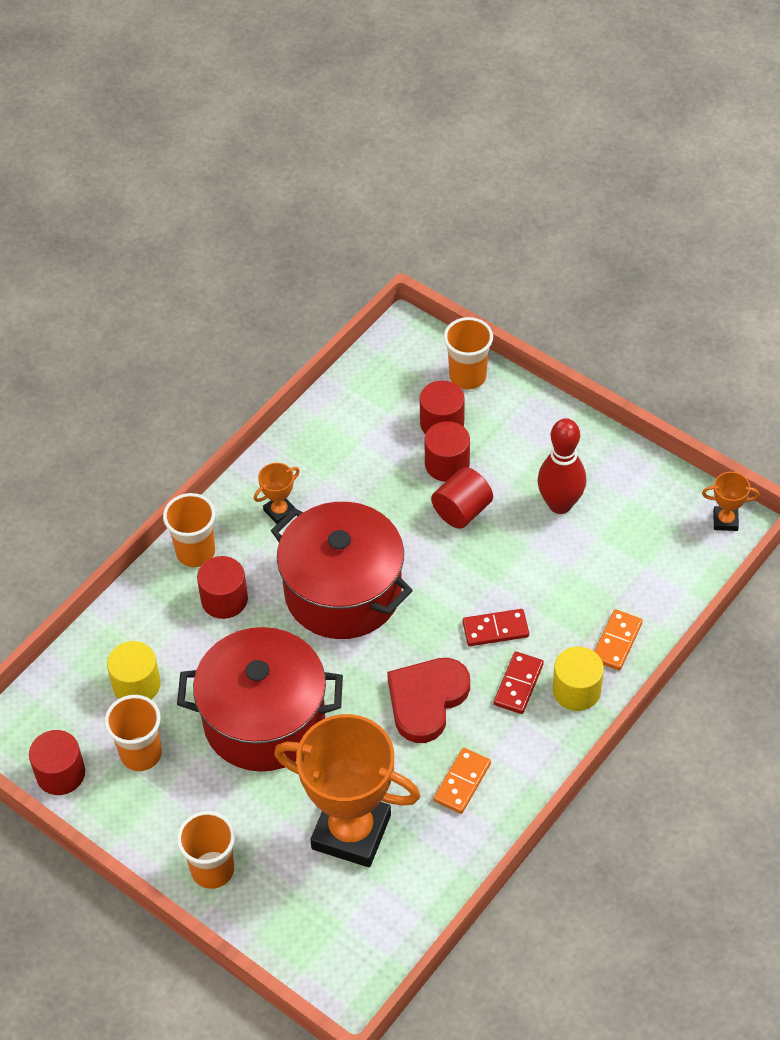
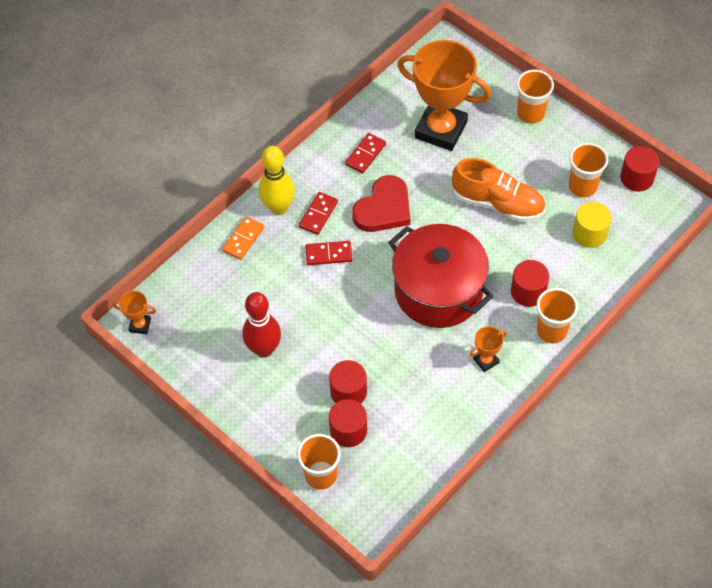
camera: 175 degrees left, 5 degrees up
red pot [177,627,343,772] -> orange shoe [452,158,545,222]
red cylinder [431,467,493,529] -> none
orange domino [433,748,491,814] -> red domino [345,133,386,173]
yellow cylinder [553,647,604,711] -> yellow bowling pin [259,146,295,215]

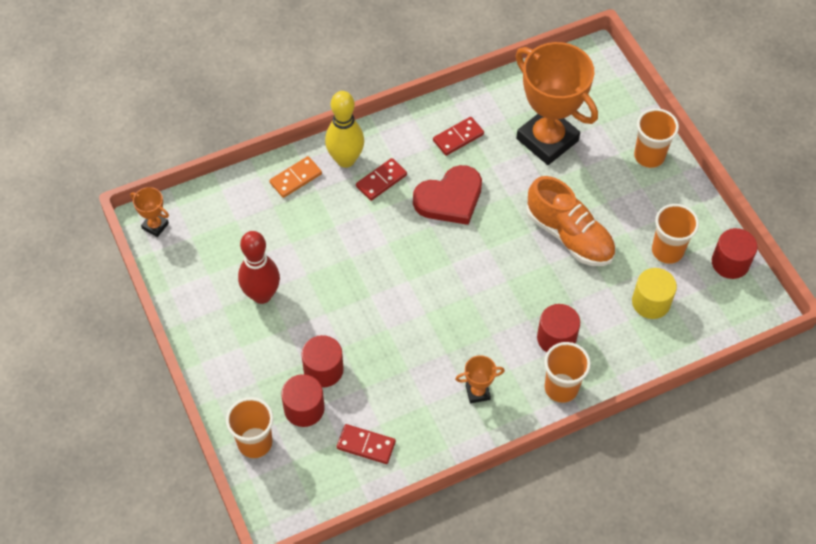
camera: 20 degrees right, 0 degrees up
red domino [305,241,352,265] -> red domino moved to [337,424,396,464]
red pot [388,224,493,328] -> none

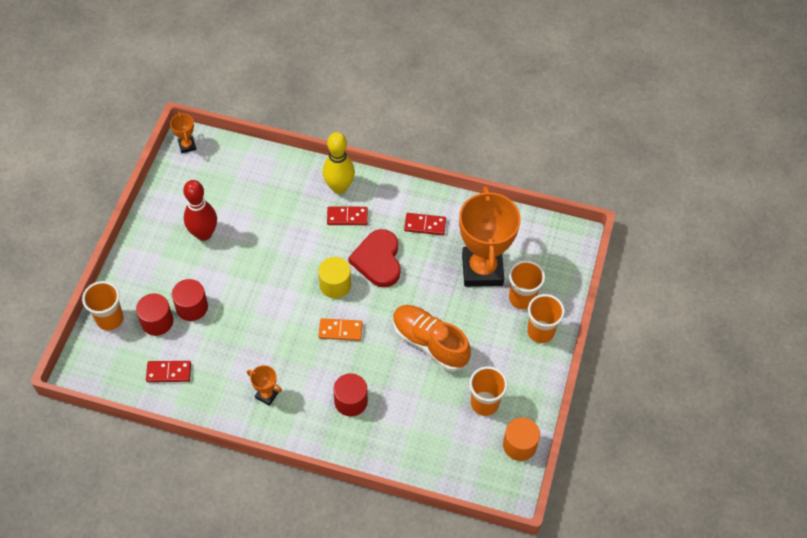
camera: 40 degrees right, 0 degrees up
orange domino [269,156,322,198] -> orange domino moved to [319,318,362,341]
red domino [337,424,396,464] -> red domino turned 60 degrees counterclockwise [146,361,191,382]
red heart [413,165,482,225] -> red heart turned 75 degrees clockwise [348,229,401,288]
orange shoe [526,176,615,266] -> orange shoe turned 135 degrees clockwise [393,305,471,371]
orange cup [544,342,591,403] -> orange cup moved to [509,260,545,310]
yellow cylinder [632,268,677,319] -> yellow cylinder moved to [318,257,351,299]
red cylinder [712,228,758,279] -> orange cylinder [503,418,540,461]

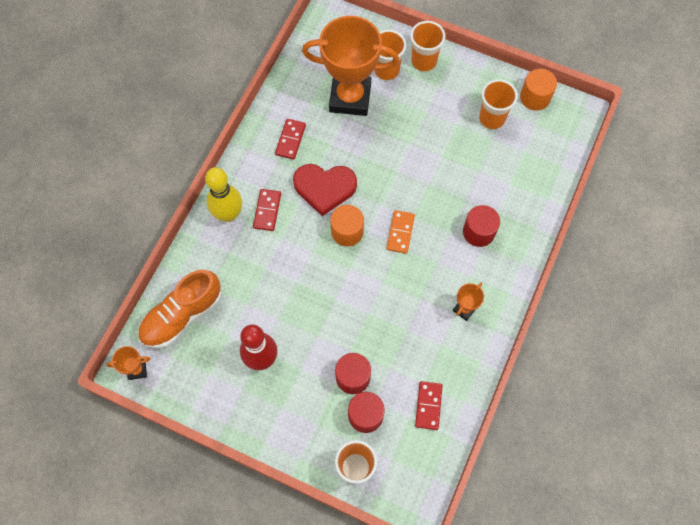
camera: 80 degrees left, 10 degrees up
yellow cylinder [318,257,351,299] -> orange cylinder [330,205,364,246]
orange shoe [393,305,471,371] -> orange shoe moved to [138,270,222,348]

